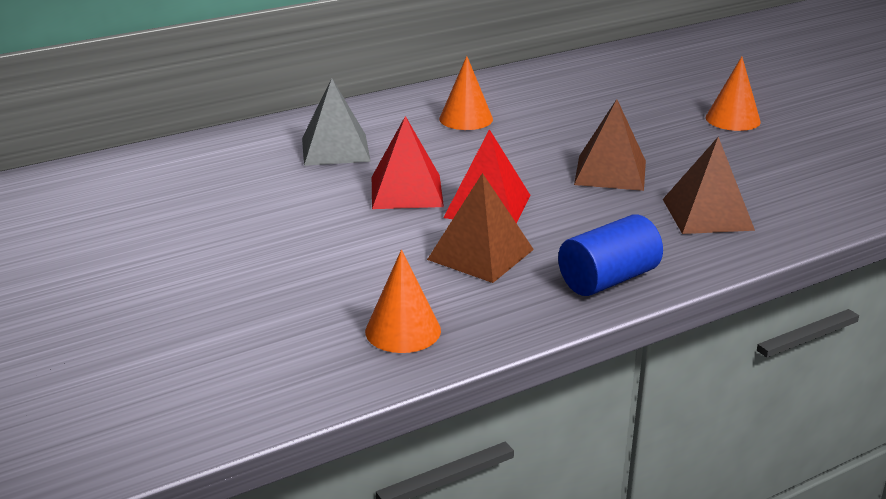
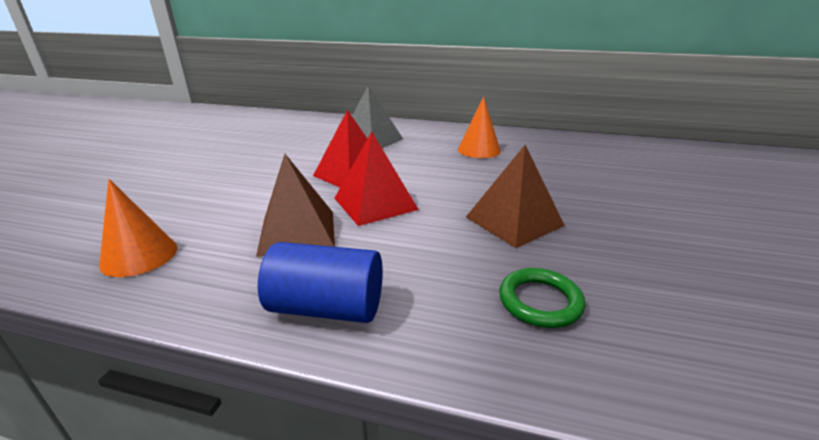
camera: 45 degrees right, 0 degrees up
brown pyramid [663,137,755,234] -> green ring [499,268,585,328]
orange cone [706,57,761,131] -> none

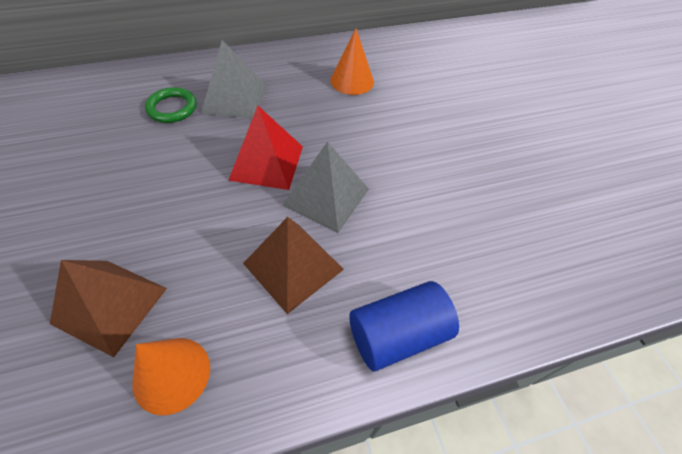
camera: 35 degrees left, 25 degrees up
red pyramid [335,132,419,226] -> grey pyramid [283,142,369,233]
brown pyramid [466,145,565,248] -> brown pyramid moved to [50,260,167,357]
green ring [499,268,585,328] -> green ring moved to [145,87,197,123]

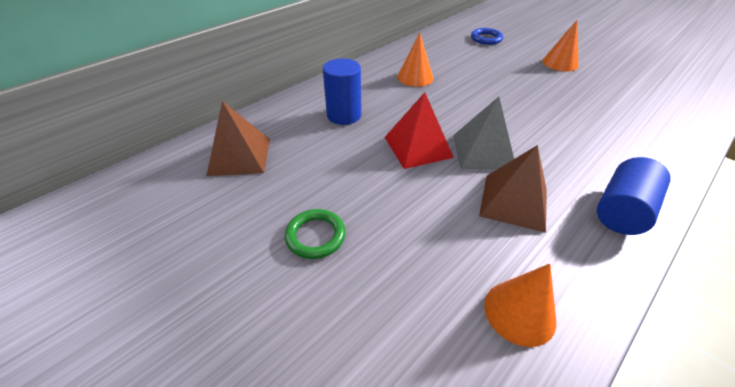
camera: 25 degrees left, 10 degrees down
brown pyramid [50,260,167,357] -> brown pyramid moved to [206,101,270,176]
green ring [145,87,197,123] -> green ring moved to [285,209,346,259]
grey pyramid [201,40,266,118] -> blue cylinder [323,58,362,125]
none -> blue ring [471,28,503,45]
none -> orange cone [542,20,578,72]

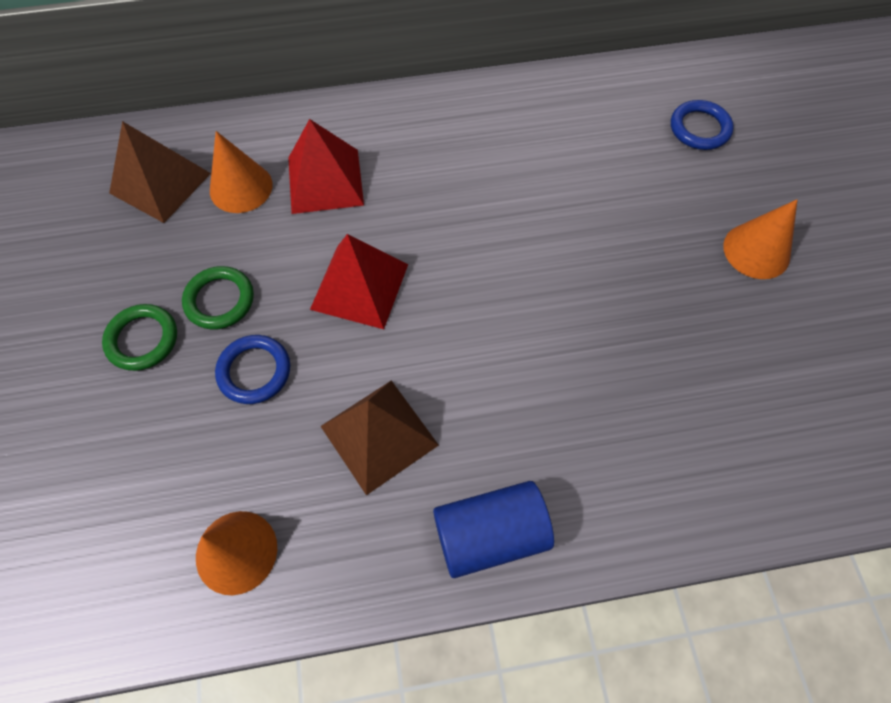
camera: 35 degrees right, 20 degrees up
blue cylinder [323,58,362,125] -> red pyramid [288,119,364,214]
orange cone [397,33,433,87] -> orange cone moved to [210,131,273,213]
grey pyramid [453,97,514,169] -> none
none -> green ring [182,266,254,330]
none -> blue ring [215,335,290,404]

